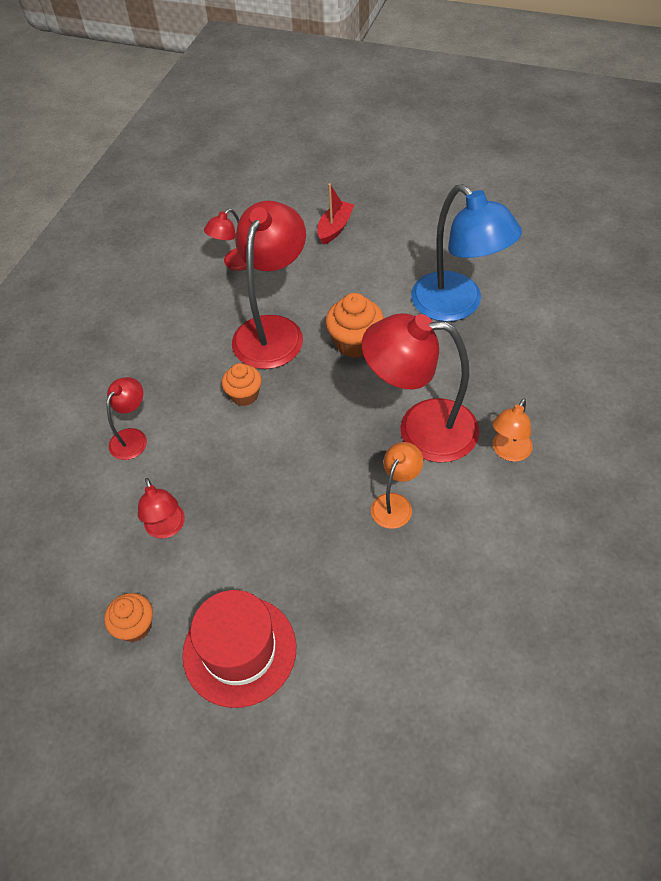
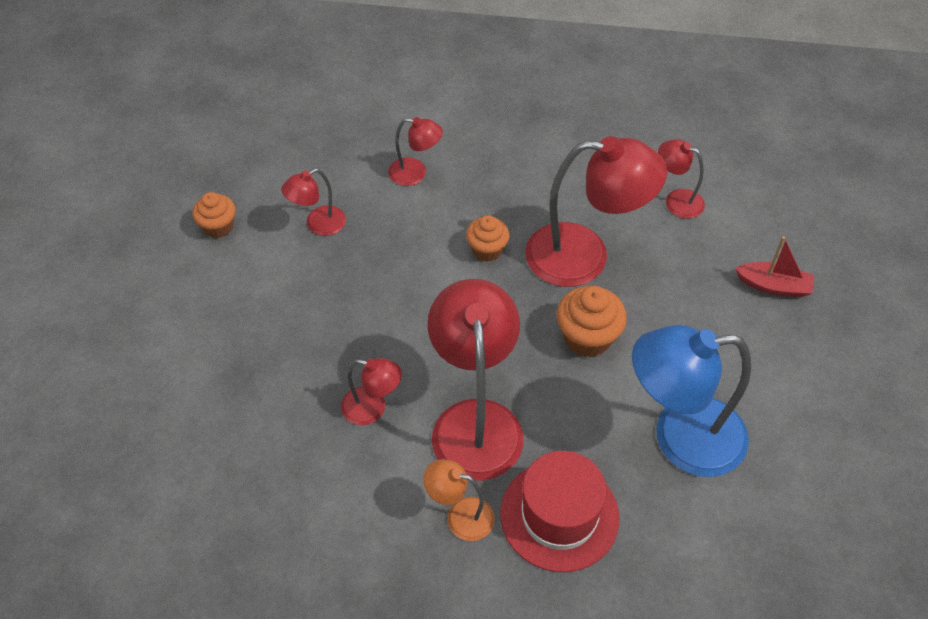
camera: 75 degrees right, 0 degrees up
red hat [182,590,297,708] -> red hat moved to [500,451,620,572]
orange lamp [371,442,423,529] -> red lamp [341,358,402,425]
blue lamp [411,184,522,322] -> blue lamp turned 45 degrees clockwise [632,325,751,477]

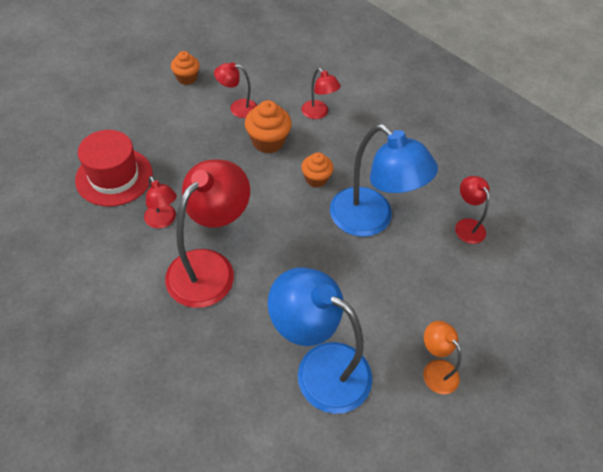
camera: 35 degrees right, 0 degrees up
orange lamp [423,459,495,541] -> orange lamp moved to [423,321,461,394]
red hat [500,451,620,572] -> red hat moved to [75,130,153,207]
red lamp [525,136,667,287] -> blue lamp [330,124,438,237]
orange cupcake [557,286,627,358] -> orange cupcake moved to [245,100,292,153]
red boat [735,236,814,298] -> none

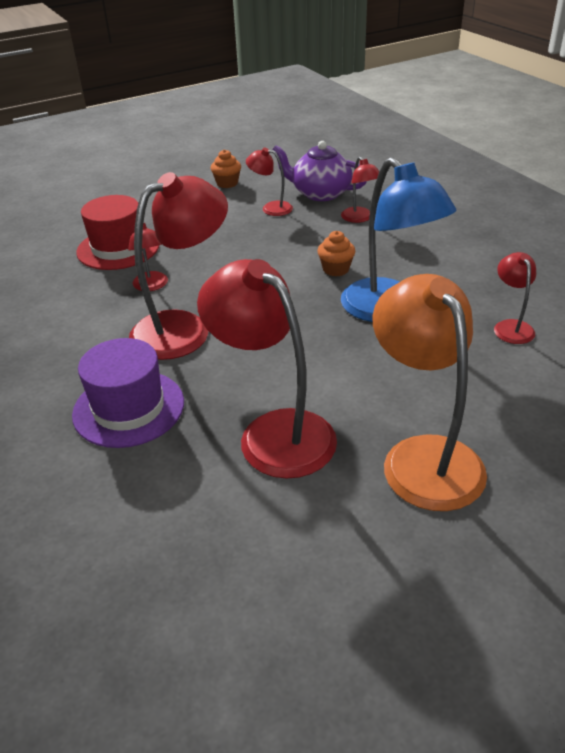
camera: 20 degrees right, 15 degrees down
orange cupcake [245,100,292,153] -> none
blue lamp [268,267,372,414] -> red lamp [197,259,337,479]
orange lamp [423,321,461,394] -> orange lamp [373,274,487,511], size x2.03
none -> purple hat [72,338,184,448]
none -> purple teapot [272,141,367,201]

